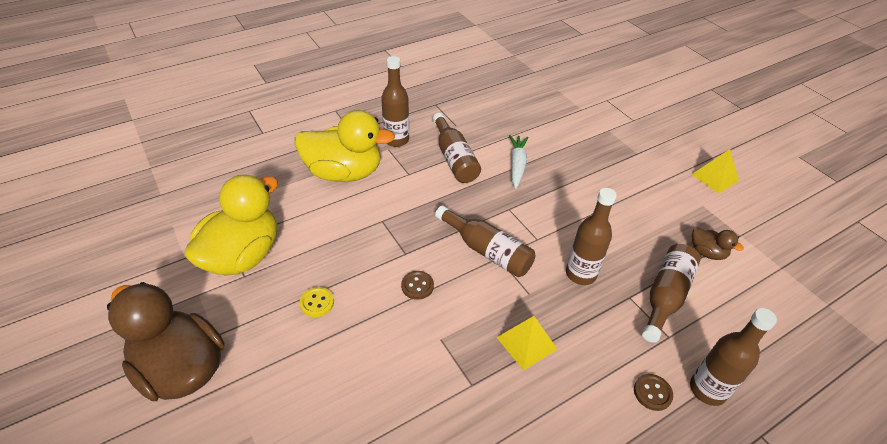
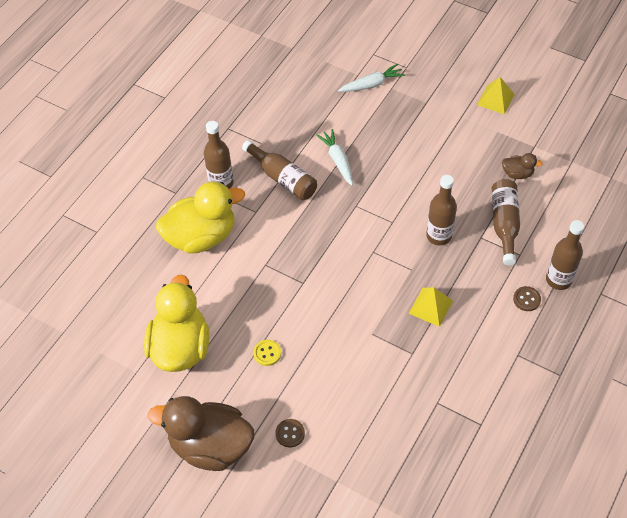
camera: 25 degrees left, 10 degrees up
brown button [401,271,434,300] -> brown button moved to [276,419,305,448]
brown bottle [435,205,536,277] -> none
none -> white carrot [338,64,405,92]

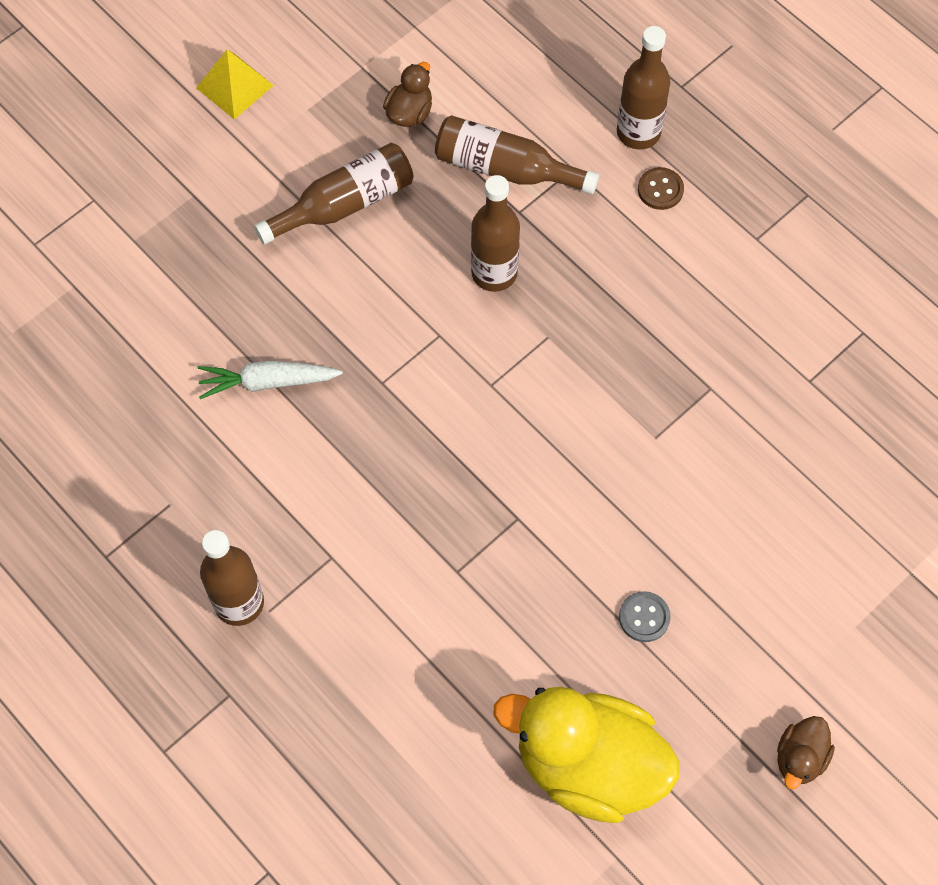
camera: 75 degrees left, 10 degrees up
brown duck [148,396,254,471] -> brown duck [777,716,835,789], size x0.44
yellow duck [156,181,245,254] -> none
brown bottle [242,140,317,200] -> brown bottle moved to [254,143,414,244]
yellow button [253,340,281,366] -> grey button [619,591,671,642]
brown button [276,419,305,448] -> none
white carrot [338,64,405,92] -> none
yellow pyramid [409,287,453,327] -> none

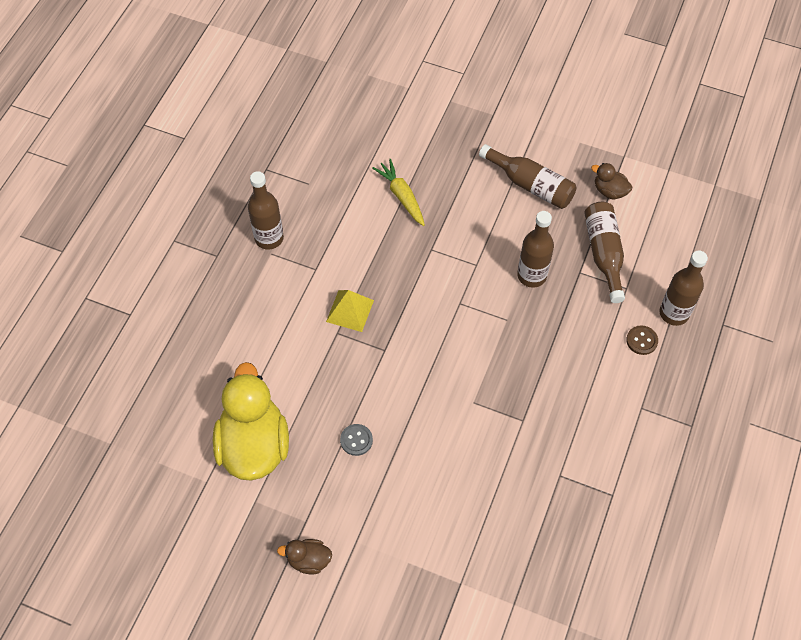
camera: 65 degrees right, 5 degrees down
yellow pyramid [196,50,274,120] -> yellow pyramid moved to [326,290,374,332]
white carrot [198,361,343,399] -> yellow carrot [372,159,425,226]
brown duck [383,62,432,127] -> brown duck turned 150 degrees counterclockwise [591,163,632,200]

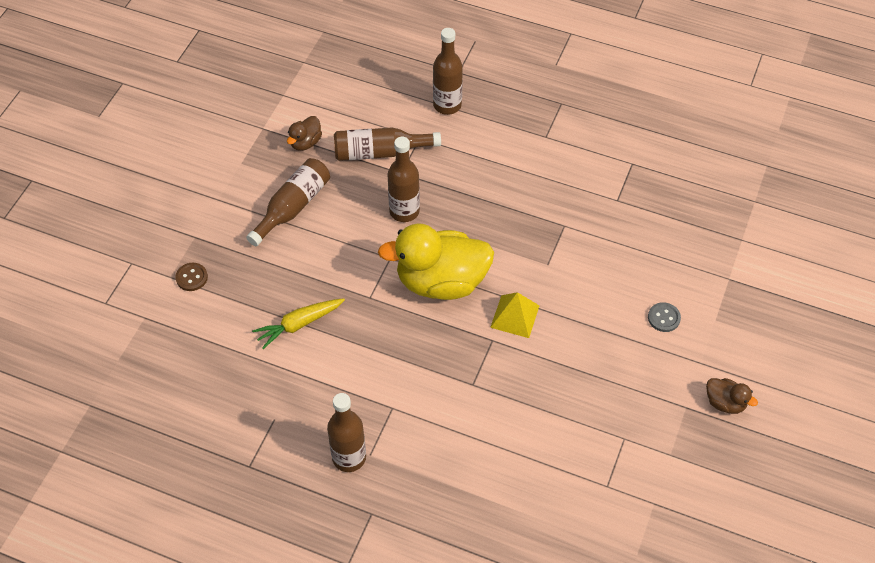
camera: 90 degrees left, 5 degrees down
yellow duck [213,362,289,480] -> yellow duck moved to [378,223,494,300]
brown duck [277,539,332,574] -> brown duck turned 60 degrees counterclockwise [706,378,758,414]
yellow pyramid [326,290,374,332] -> yellow pyramid moved to [490,292,539,338]
grey button [340,424,373,456] -> grey button moved to [648,302,681,332]
brown button [626,325,658,355] -> brown button moved to [175,263,208,291]

